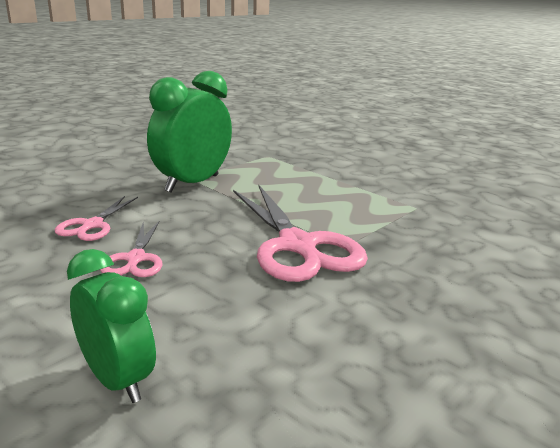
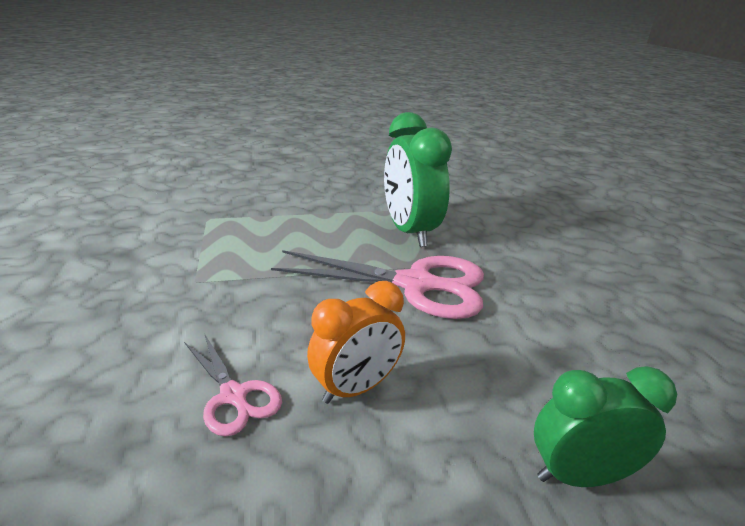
camera: 55 degrees left, 5 degrees up
pink scissors [100,220,162,277] -> orange clock [307,281,405,404]
green clock [147,71,232,192] -> green clock moved to [384,112,452,247]

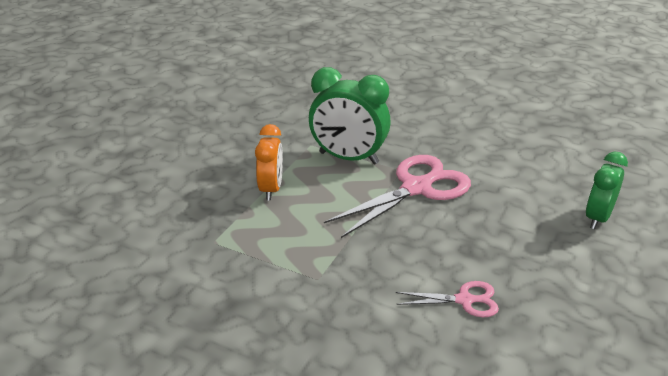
camera: 50 degrees left, 5 degrees up
orange clock [307,281,405,404] -> orange clock moved to [255,124,283,201]

